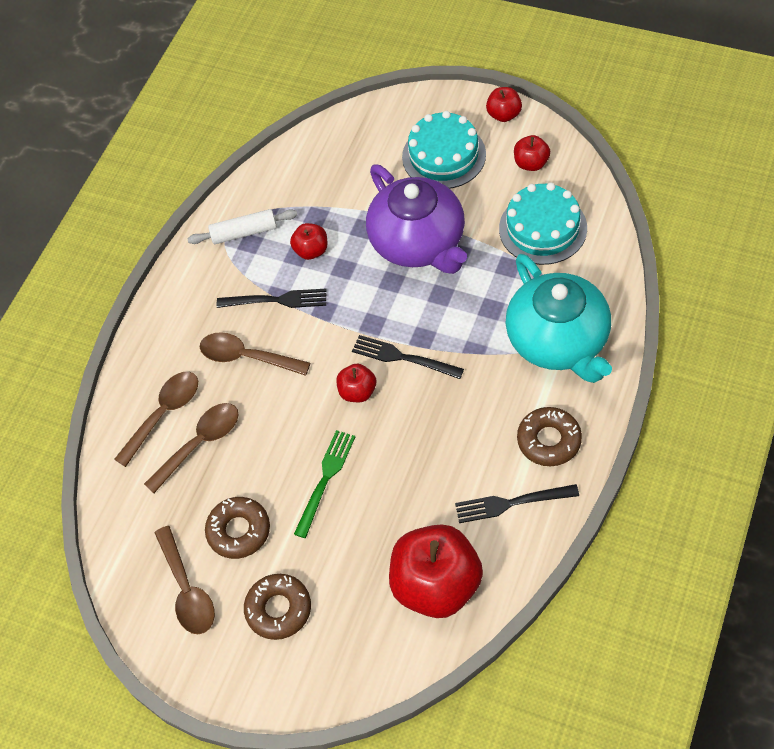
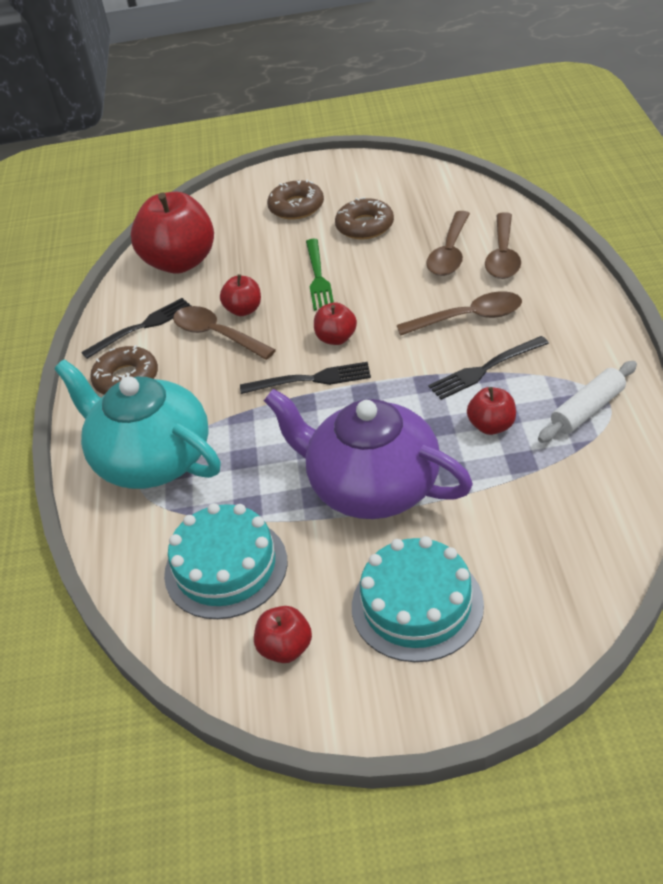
camera: 150 degrees right, 15 degrees down
brown spoon [155,526,215,634] -> brown spoon moved to [173,306,276,360]
red apple [486,87,522,122] -> red apple moved to [220,274,261,316]

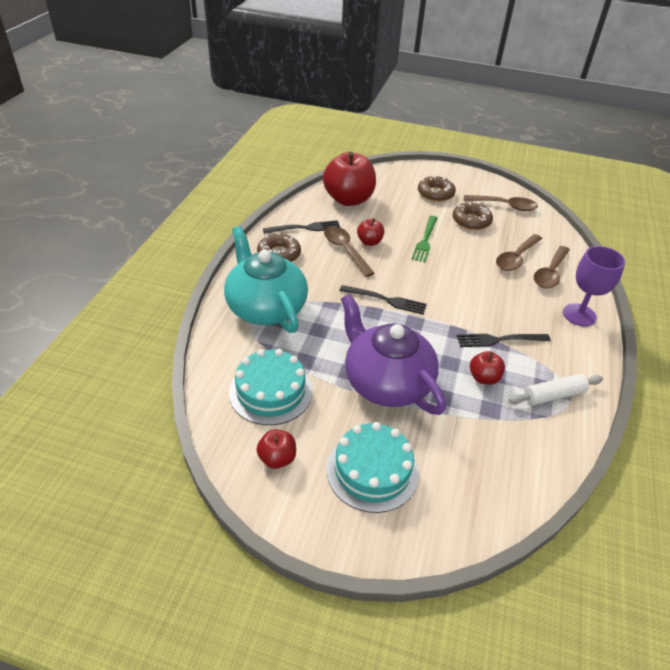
camera: 15 degrees right, 0 degrees up
red apple [314,302,357,345] -> none
brown spoon [397,292,522,336] -> brown spoon moved to [464,195,538,211]
none -> purple goblet [563,246,625,326]

